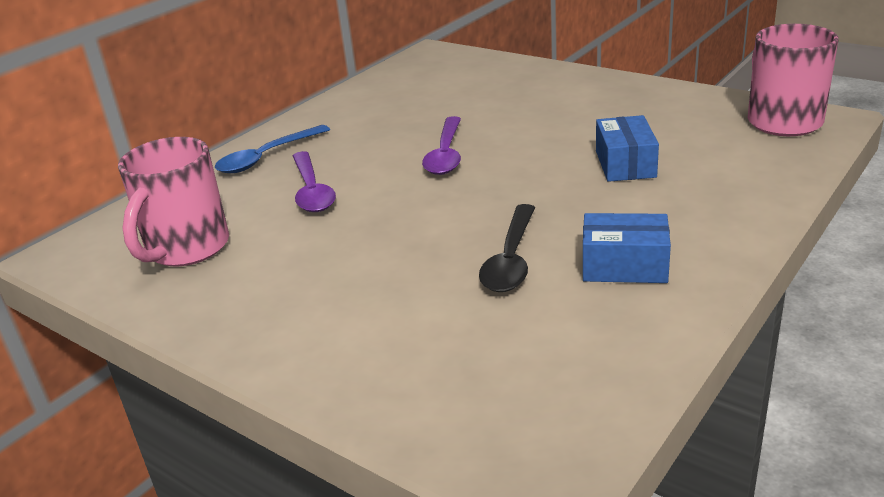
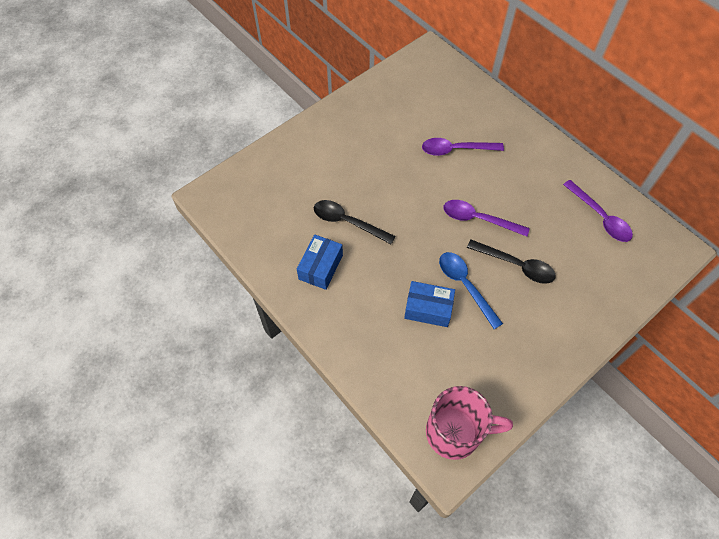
camera: 100 degrees right, 30 degrees up
pink mug [118,137,229,266] -> none
blue spoon [215,125,330,173] -> blue spoon moved to [439,252,503,329]
none -> black spoon [467,239,556,284]
none -> purple spoon [563,180,633,242]

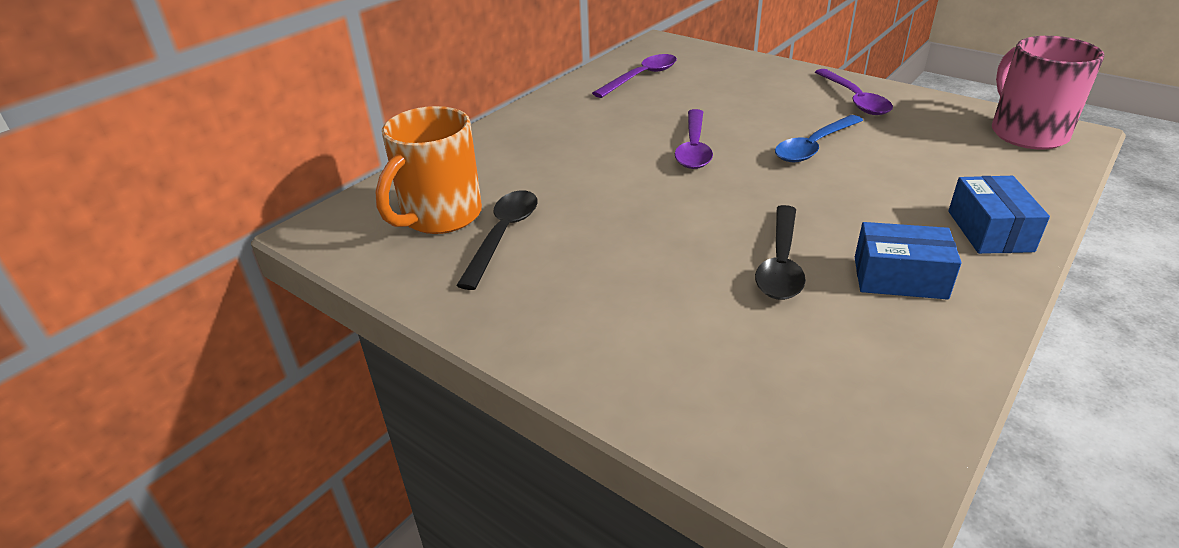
camera: 100 degrees left, 25 degrees down
blue box [404,281,455,327] -> blue box moved to [948,176,1050,254]
purple spoon [422,138,504,156] -> purple spoon moved to [815,69,893,115]
black spoon [467,239,556,284] -> black spoon moved to [456,190,538,290]
none -> orange mug [375,106,482,234]

